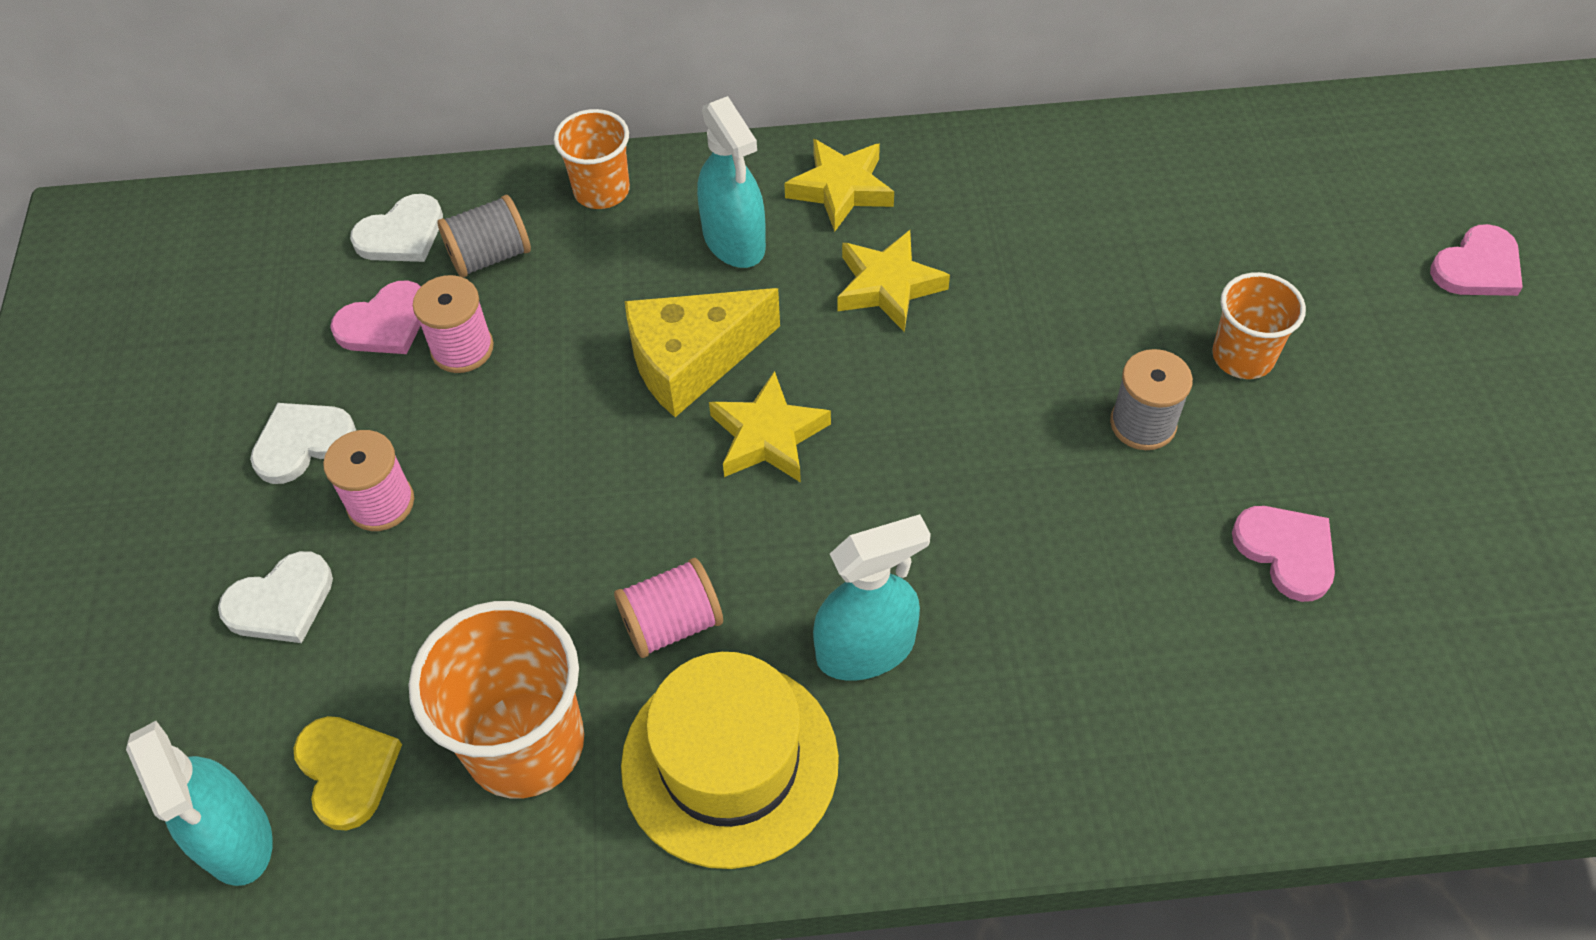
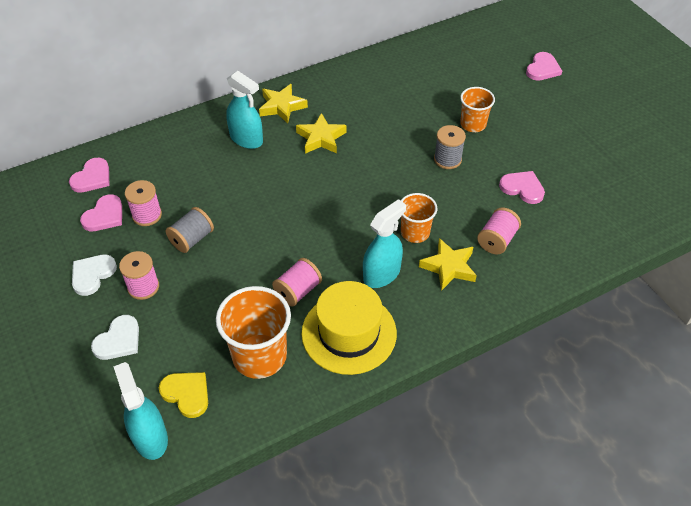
camera: 25 degrees left, 5 degrees down
turquoise spray bottle [126,721,273,886] -> turquoise spray bottle turned 150 degrees counterclockwise [113,362,168,460]
white heart [350,194,443,262] -> pink heart [69,158,110,193]
grey spool [437,195,531,278] -> grey spool moved to [166,207,214,253]
orange cup [553,109,630,209] -> orange cup moved to [401,193,437,243]
yellow cheese [625,288,780,417] -> none
yellow star [709,371,831,483] -> yellow star moved to [419,238,477,291]
none -> pink spool [477,208,521,254]

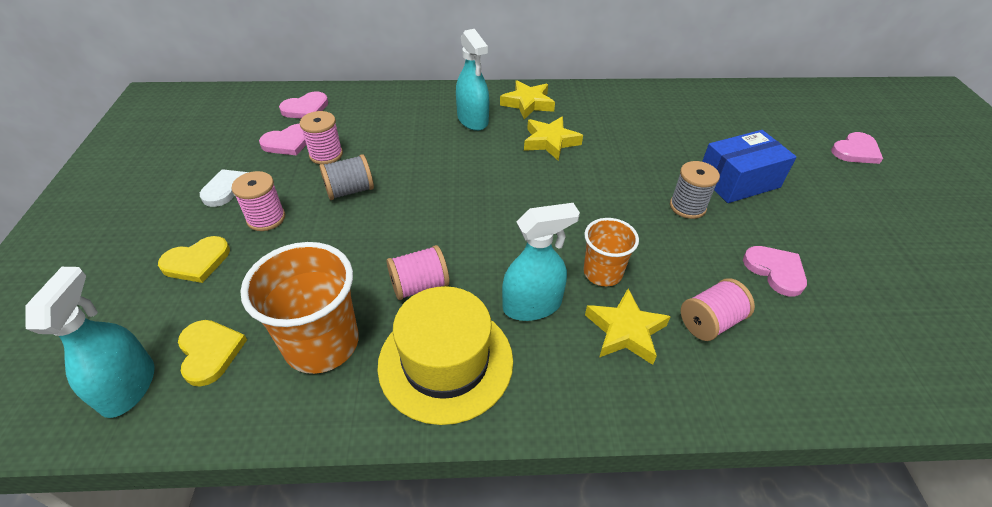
camera: 25 degrees right, 5 degrees down
white heart [91,315,139,360] -> yellow heart [158,236,230,283]
orange cup [460,87,495,132] -> blue box [702,130,797,203]

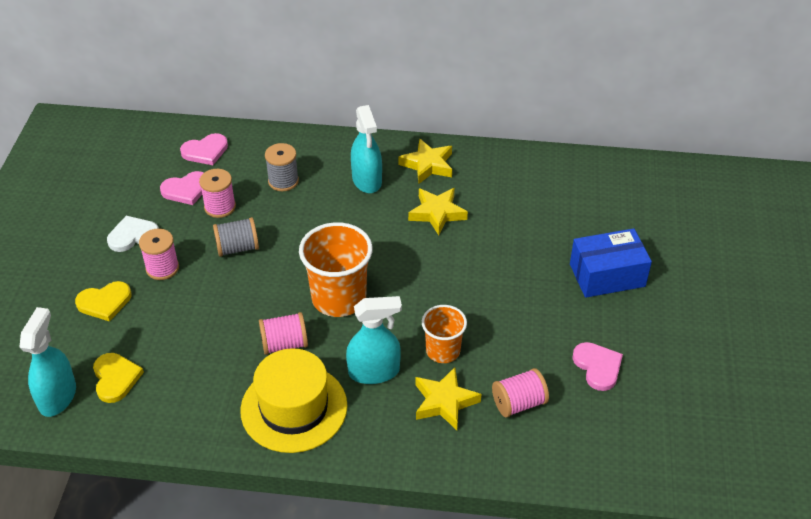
camera: 10 degrees right, 0 degrees up
orange cup [240,242,359,374] -> orange cup moved to [299,222,373,317]
grey spool [670,161,720,219] -> grey spool moved to [265,143,299,191]
pink heart [831,132,883,164] -> none

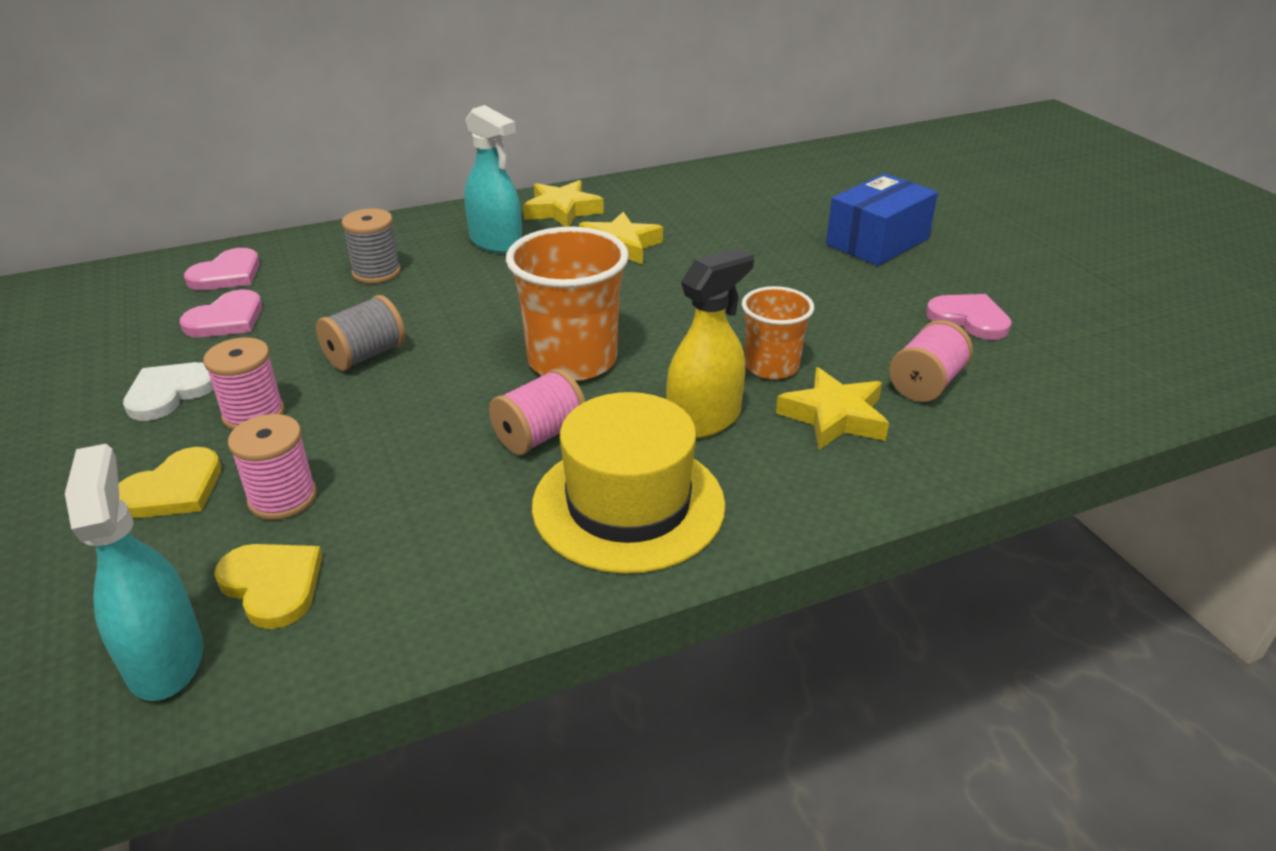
camera: 30 degrees left, 10 degrees down
pink spool [199,169,236,218] -> pink spool moved to [228,414,317,520]
turquoise spray bottle [346,296,402,384] -> yellow spray bottle [666,248,754,439]

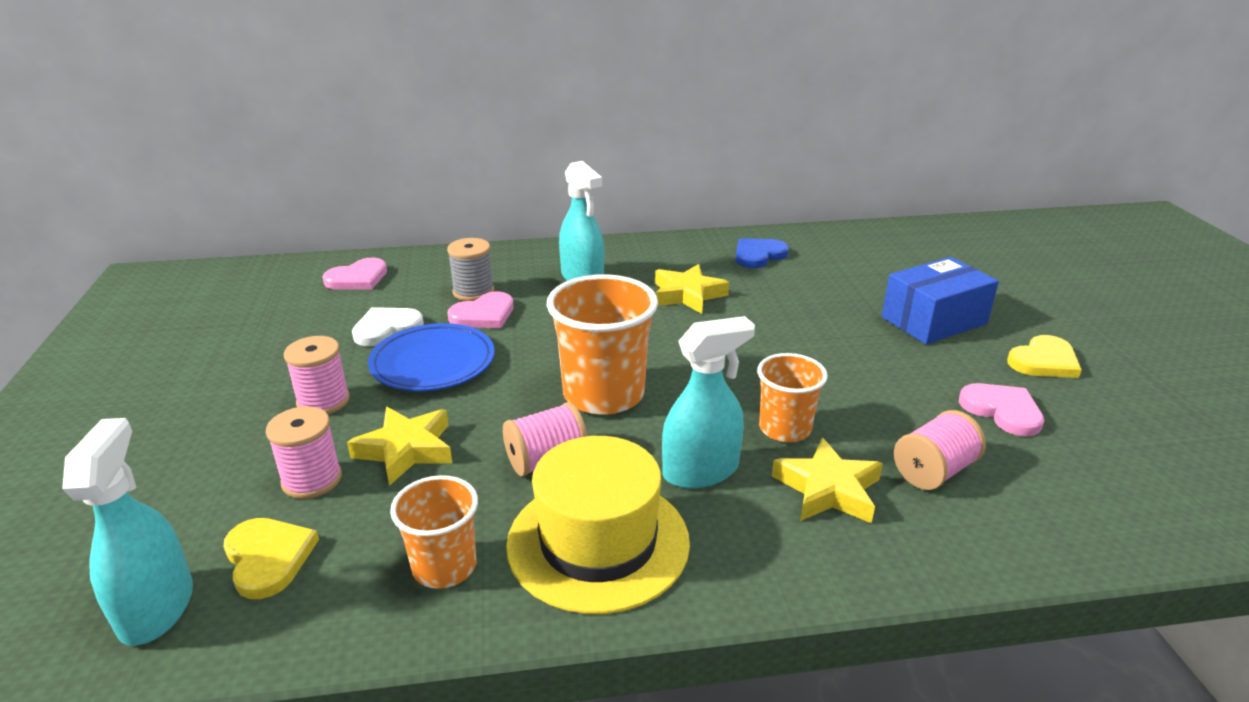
camera: 15 degrees right, 5 degrees down
yellow heart [118,447,221,518] -> yellow heart moved to [1007,335,1082,378]
white heart [123,362,214,421] -> white heart moved to [352,307,424,346]
pink heart [180,289,262,337] -> pink heart moved to [448,291,514,328]
grey spool [316,295,405,371] -> blue plate [368,323,495,391]
yellow star [523,180,604,227] -> yellow star moved to [347,407,452,486]
yellow spray bottle [666,248,754,439] -> turquoise spray bottle [662,316,755,489]
none -> orange cup [390,475,478,589]
none -> blue heart [735,238,789,268]

